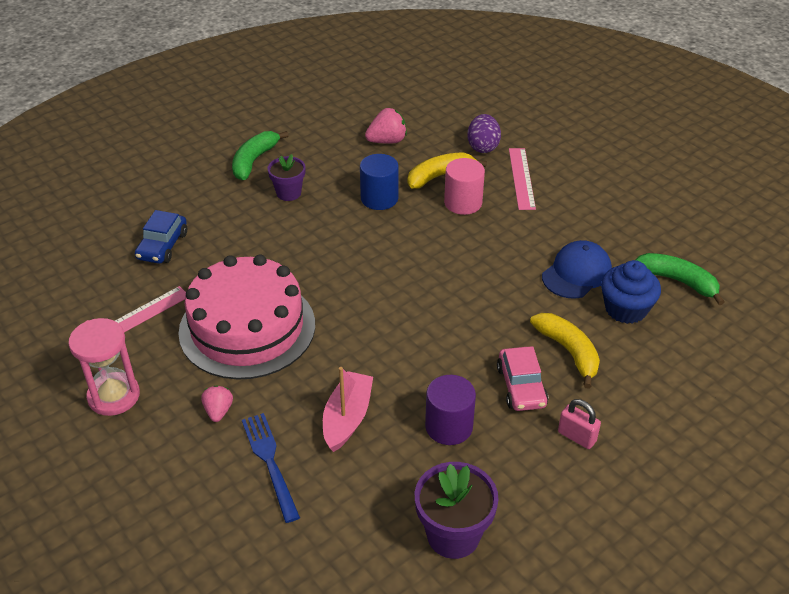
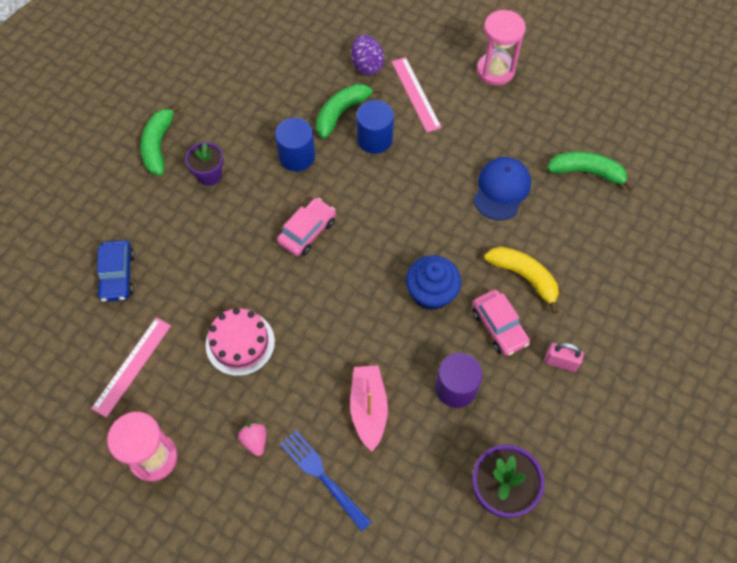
camera: 20 degrees left, 20 degrees up
pink cake [178,254,315,380] -> pink cake [206,308,275,376], size x0.54
pink strawberry [365,108,407,144] -> none
yellow banana [408,152,487,189] -> green banana [316,84,381,139]
pink cylinder [444,158,485,215] -> blue cylinder [356,100,394,154]
blue cupcake [601,260,661,324] -> blue cupcake moved to [406,255,461,311]
none -> pink car [277,198,336,256]
none -> pink hourglass [477,10,526,86]

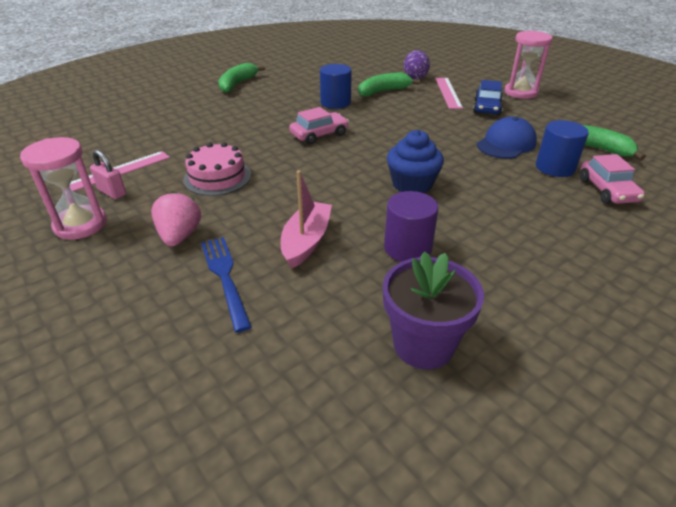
camera: 20 degrees right, 25 degrees down
blue car [97,240,135,302] -> blue car moved to [473,80,503,116]
purple flower pot [185,142,224,186] -> none
pink strawberry [238,423,266,456] -> pink strawberry [151,191,201,246], size x1.53
blue cylinder [356,100,394,154] -> blue cylinder moved to [536,120,589,177]
pink car [472,290,530,356] -> pink car moved to [580,154,645,204]
yellow banana [484,247,559,314] -> none
pink padlock [545,343,584,372] -> pink padlock moved to [90,150,126,199]

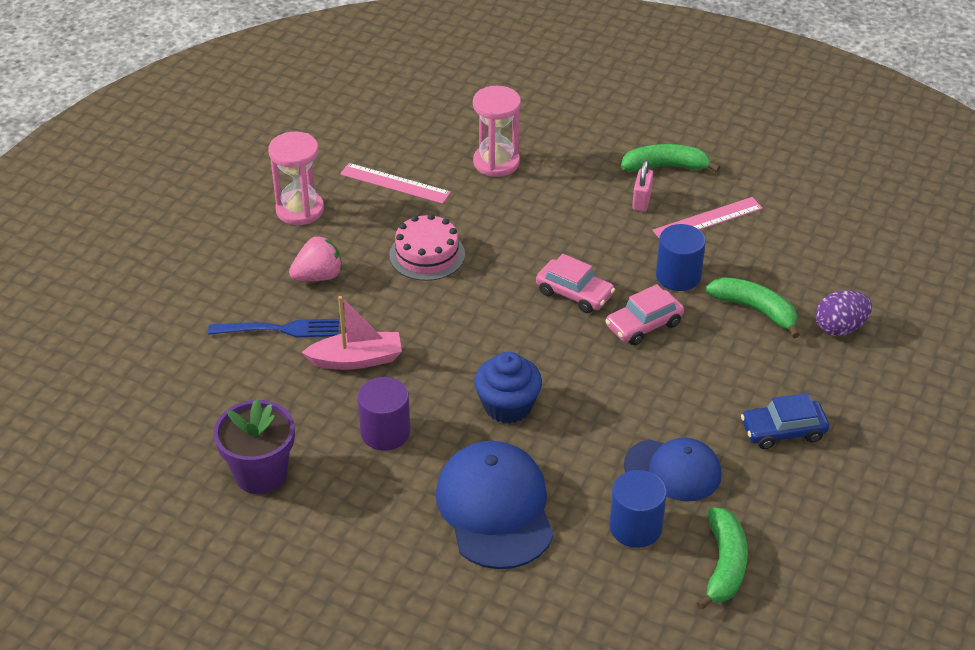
camera: 65 degrees right, 5 degrees up
pink padlock [90,150,126,199] -> pink padlock moved to [632,160,653,212]
blue fork [201,237,252,333] -> blue fork turned 45 degrees clockwise [208,319,339,337]
pink ruler [435,78,463,109] -> pink ruler moved to [652,197,763,238]
pink hourglass [504,30,553,99] -> pink hourglass moved to [473,86,521,177]
pink car [580,154,645,204] -> pink car moved to [605,284,684,345]
none -> blue cap [436,441,554,569]

